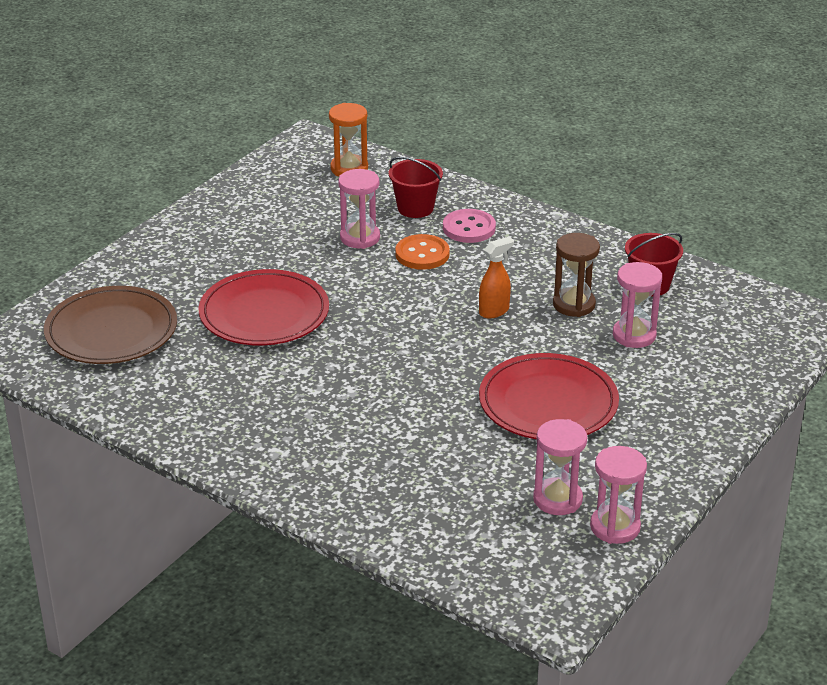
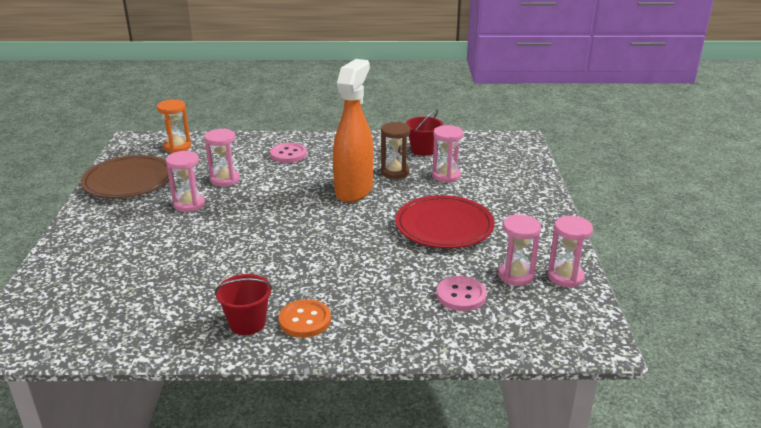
camera: 35 degrees left, 5 degrees down
brown plate [44,286,177,364] -> brown plate moved to [81,155,169,198]
red plate [198,269,329,346] -> none
red bucket [389,157,443,218] -> red bucket moved to [215,274,273,335]
orange button [395,234,450,270] -> orange button moved to [279,299,331,338]
orange spray bottle [479,237,514,318] -> orange spray bottle [333,59,374,202], size x2.27
none -> pink hourglass [166,151,205,212]
none -> pink button [437,276,487,311]

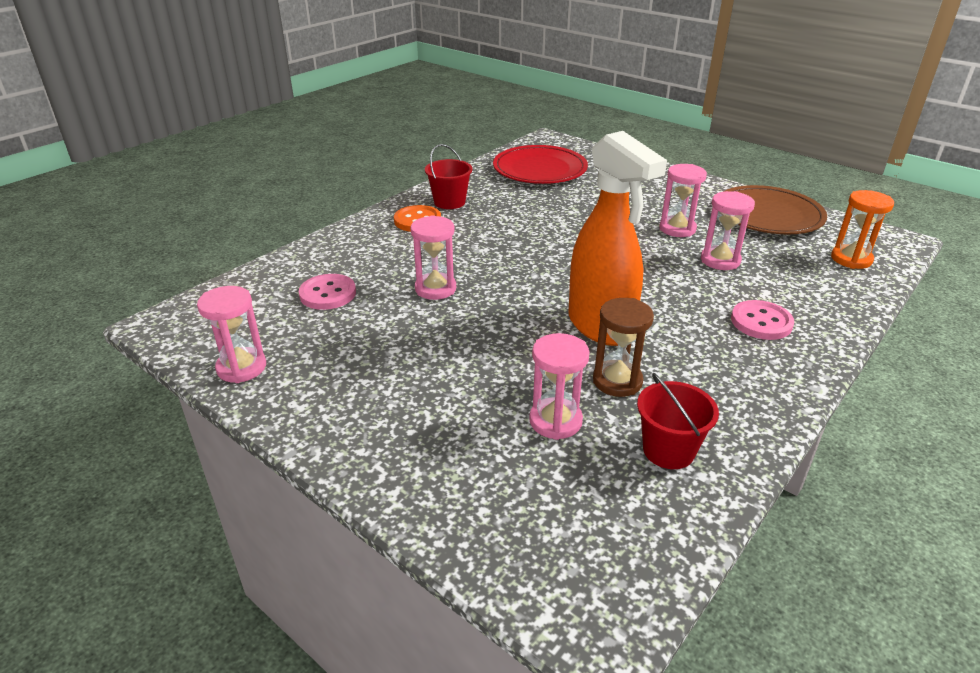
camera: 130 degrees right, 5 degrees up
red plate [395,195,495,248] -> red plate moved to [493,145,588,184]
pink hourglass [498,214,541,286] -> pink hourglass moved to [410,215,456,300]

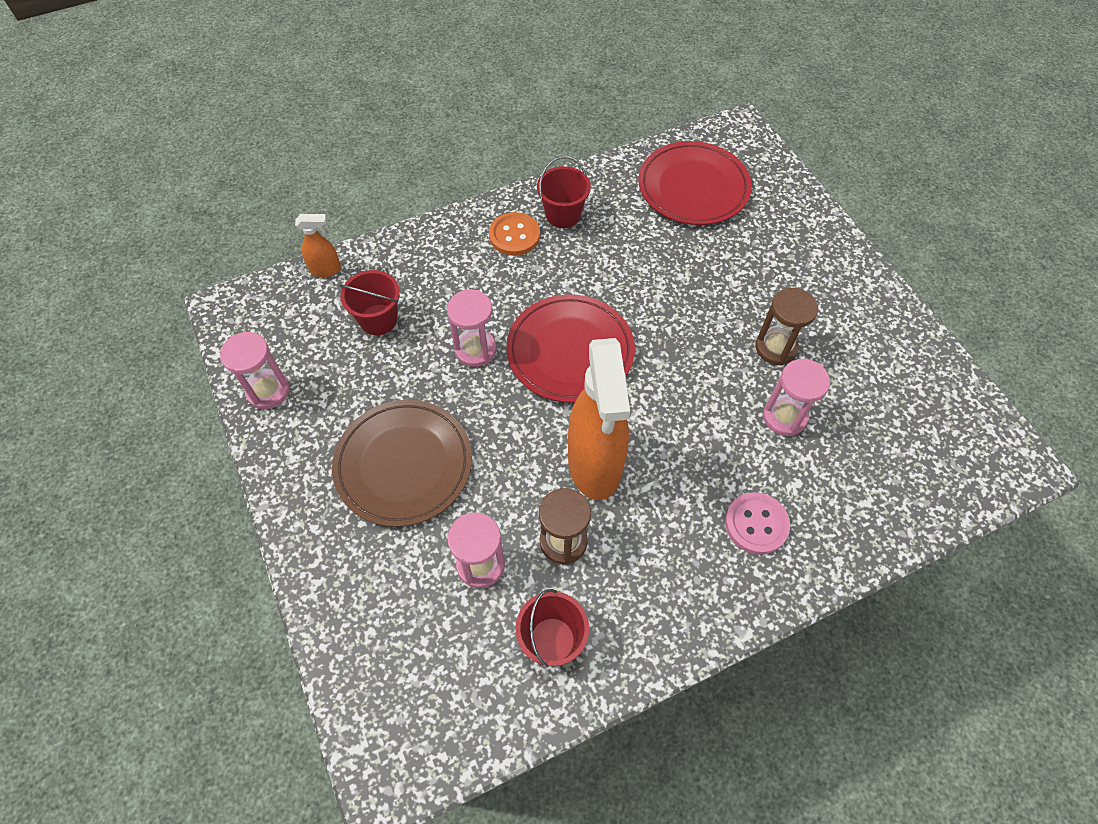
camera: 25 degrees right, 25 degrees up
pink button [299,274,356,310] -> red bucket [339,270,400,335]
pink hourglass [659,164,707,237] -> brown hourglass [755,288,818,366]
brown plate [723,185,827,234] -> brown plate moved to [332,400,472,527]
orange hourglass [831,190,894,269] -> none
none -> orange spray bottle [295,214,341,277]
none -> red plate [506,294,635,403]

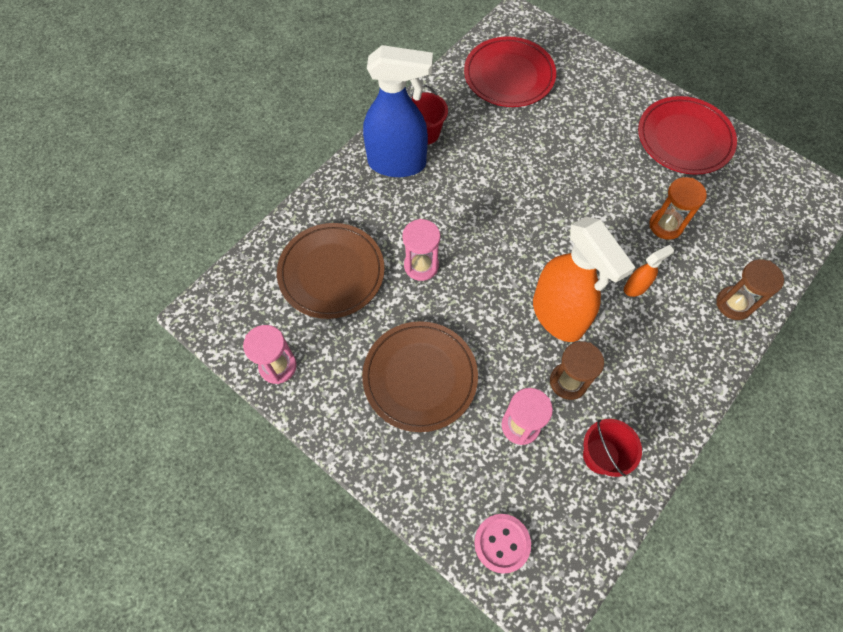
camera: 25 degrees left, 5 degrees up
orange spray bottle [295,214,341,277] -> orange spray bottle moved to [624,245,674,297]
red bucket [339,270,400,335] -> brown plate [277,223,385,319]
orange button [489,212,540,256] -> blue spray bottle [363,45,433,177]
red plate [506,294,635,403] -> red plate moved to [638,96,737,175]
pink button [725,492,790,555] -> pink button moved to [474,514,531,574]
brown hourglass [755,288,818,366] -> brown hourglass moved to [716,259,784,320]
pink hourglass [763,359,830,436] -> orange hourglass [649,177,707,240]

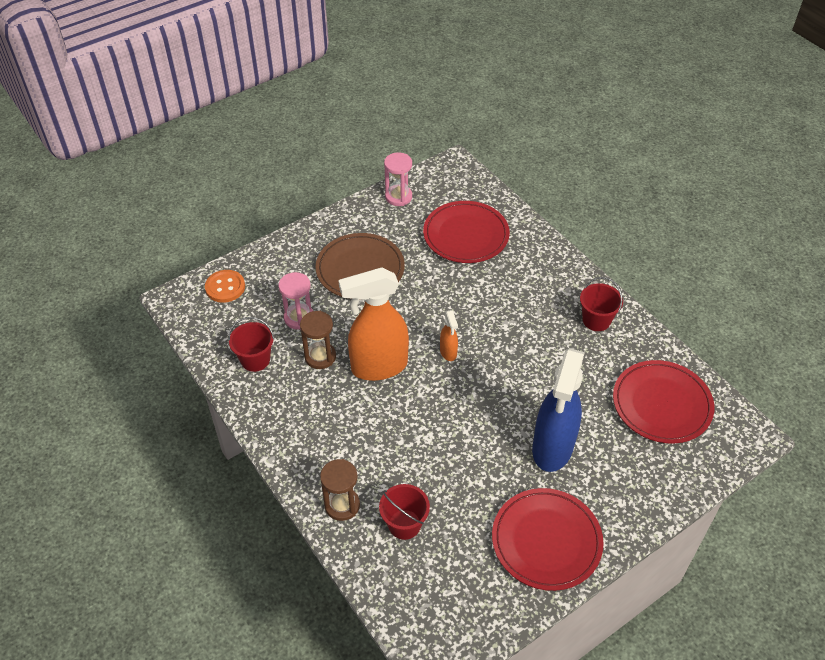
camera: 105 degrees right, 15 degrees down
brown plate [277,223,385,319] -> red plate [423,201,510,263]
blue spray bottle [363,45,433,177] -> blue spray bottle moved to [532,348,585,472]
pink hourglass [402,219,440,281] -> none
pink button [474,514,531,574] -> orange button [205,270,245,303]
orange spray bottle [624,245,674,297] -> orange spray bottle moved to [440,310,458,361]
orange hourglass [649,177,707,240] -> none
none -> red bucket [379,484,430,540]

